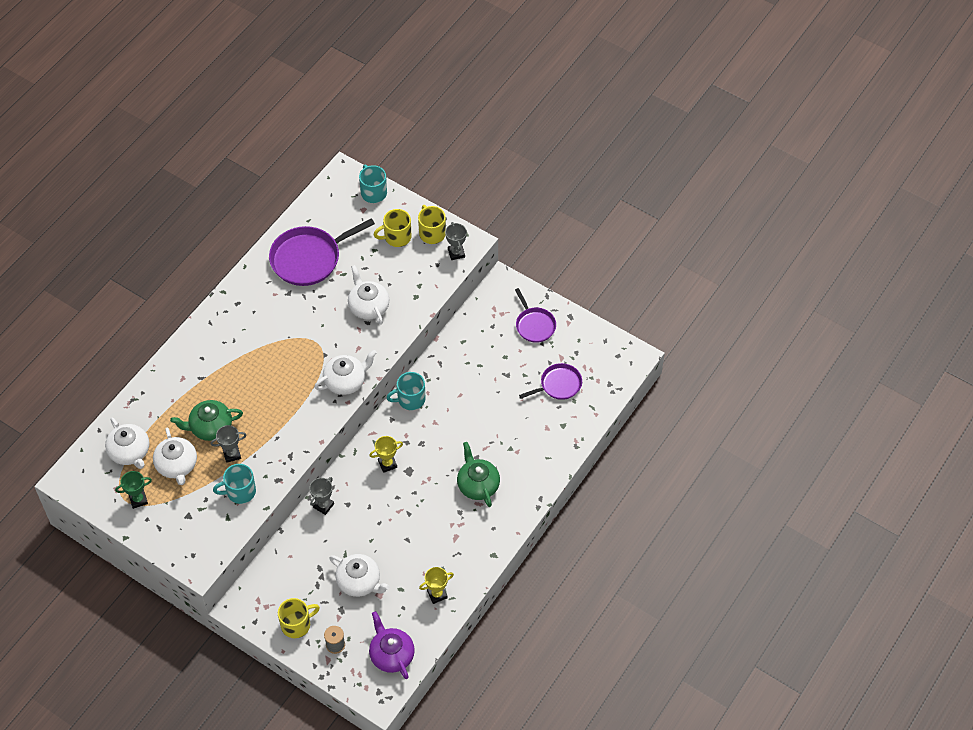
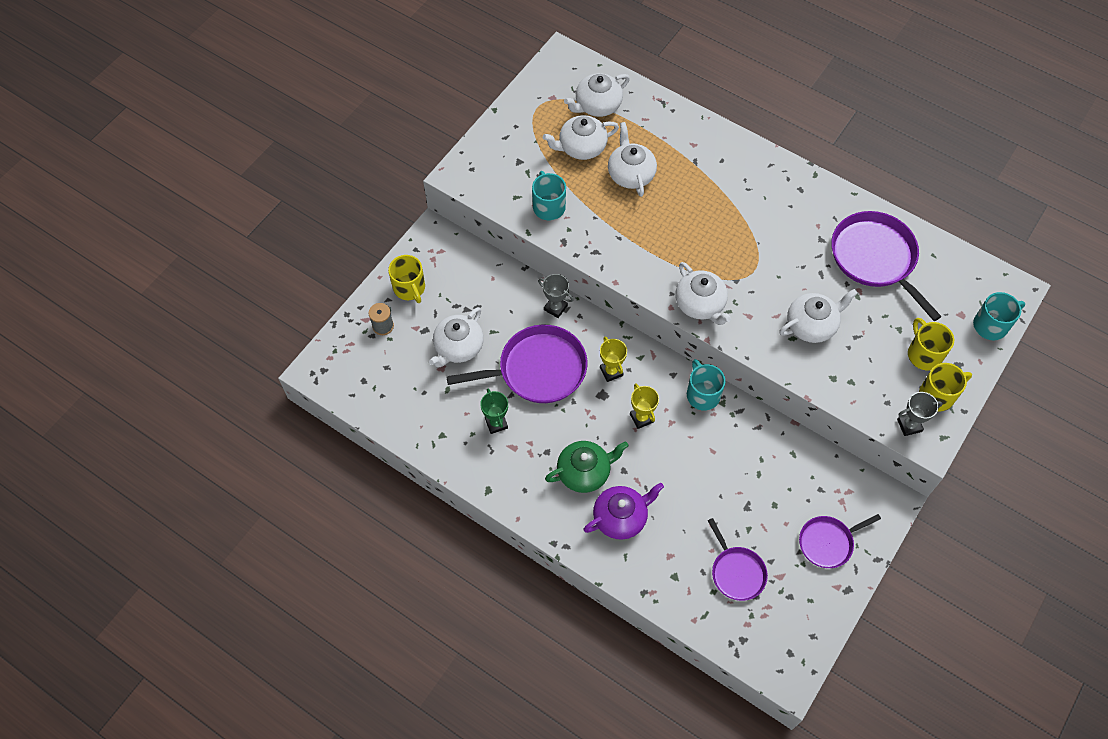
camera: 90 degrees right, 5 degrees up
green trophy [115,471,152,509] -> green trophy moved to [480,388,508,434]
green teapot [170,400,243,441] -> white teapot [608,122,657,197]
grey trophy [210,425,246,463] -> none
purple teapot [369,611,415,679] -> purple teapot moved to [583,483,664,540]
yellow trophy [419,567,454,604] -> yellow trophy moved to [630,383,659,429]
none -> purple pan [446,325,587,403]

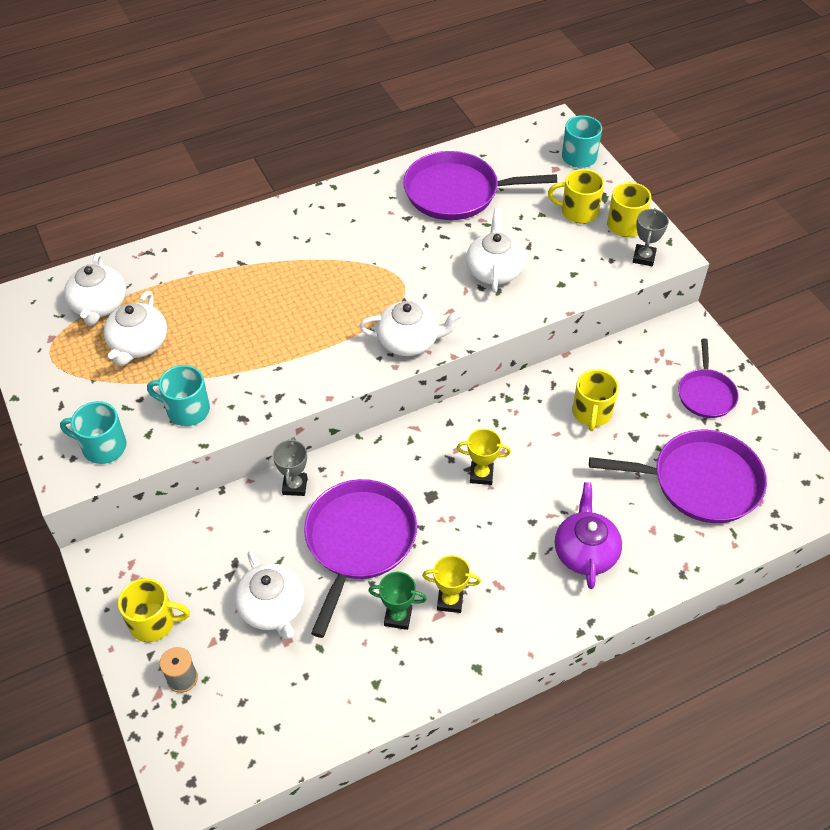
camera: 60 degrees left, 10 degrees down
grey trophy [538,274,574,318] -> grey trophy turned 60 degrees counterclockwise [273,437,307,496]
green teapot [545,441,629,493] -> none
yellow trophy [600,337,627,382] -> yellow trophy moved to [422,555,481,613]
white teapot [608,122,657,197] -> none
turquoise mug [687,359,725,411] -> turquoise mug moved to [60,401,127,464]
purple pan [708,518,768,601] -> purple pan [589,430,767,523], size x1.72
none -> yellow mug [572,369,619,431]

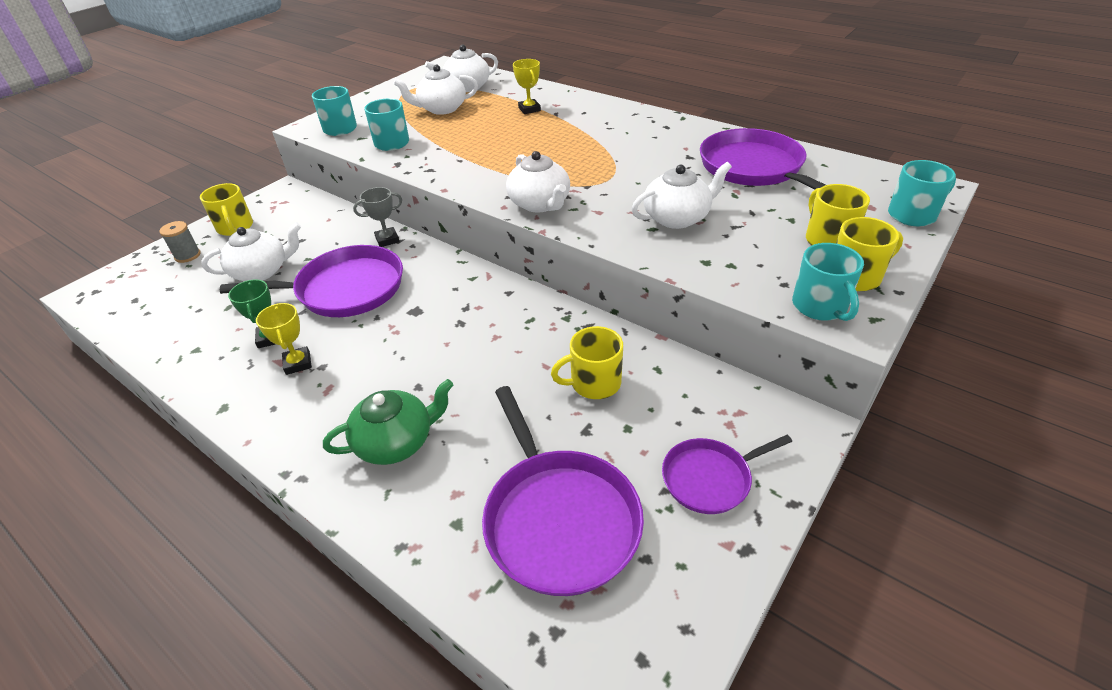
camera: 65 degrees right, 10 degrees down
white teapot [235,551,304,639] -> white teapot turned 150 degrees counterclockwise [201,222,301,281]
yellow trophy [457,429,511,485] -> yellow trophy moved to [513,59,541,114]
purple teapot [555,482,622,589] -> green teapot [323,379,454,465]
grey trophy [633,208,669,266] -> turquoise mug [792,243,864,321]

